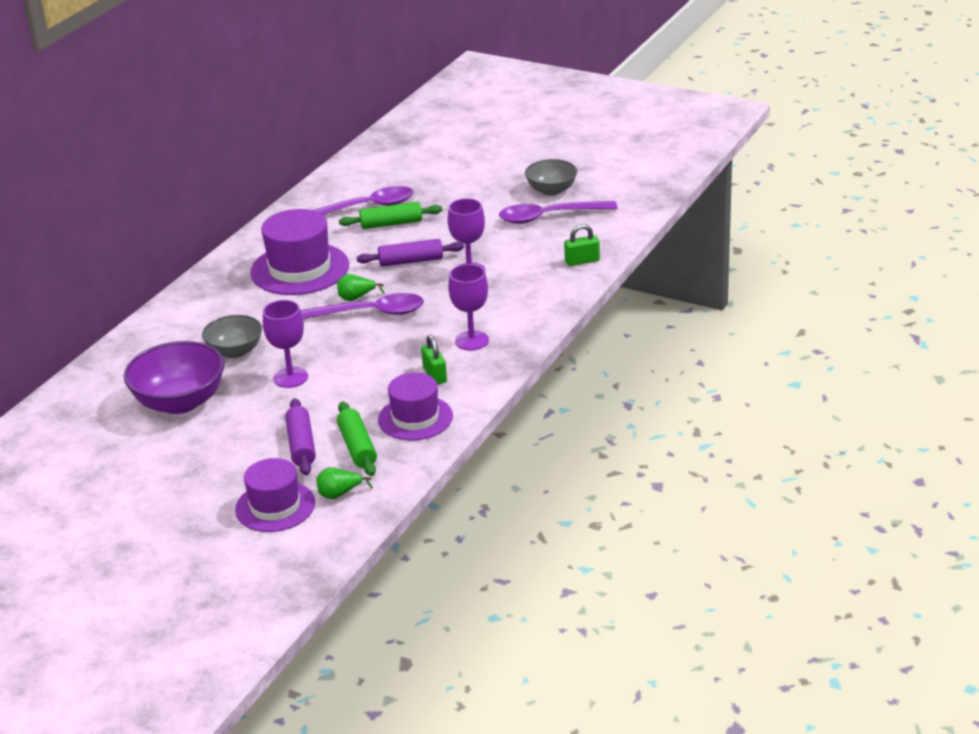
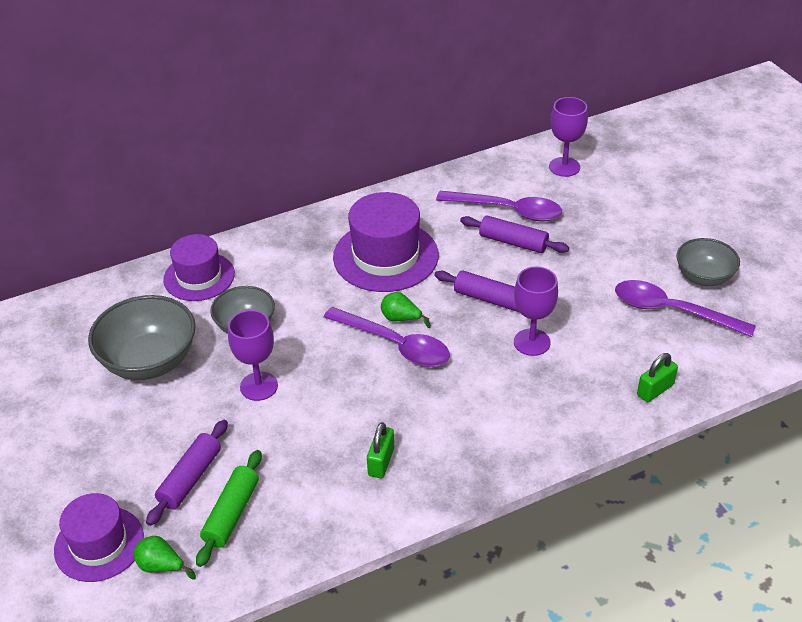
camera: 35 degrees right, 10 degrees up
purple bowl [123,341,224,414] -> grey bowl [88,295,196,380]
green rolling pin [339,202,442,229] -> purple rolling pin [460,216,569,253]
purple hat [378,373,453,440] -> purple hat moved to [163,234,235,301]
purple goblet [448,264,489,350] -> purple goblet moved to [549,97,588,177]
green padlock [564,224,600,266] -> green padlock turned 60 degrees counterclockwise [637,353,678,402]

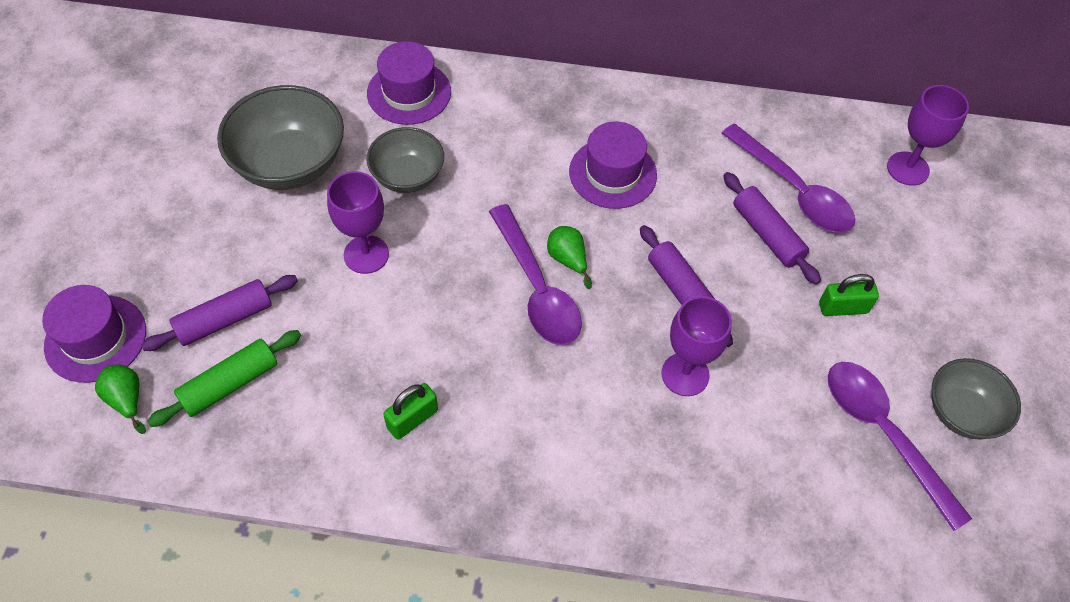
camera: 30 degrees right, 15 degrees up
purple hat [333,192,439,292] -> purple hat [569,122,657,209], size x0.66
green padlock [637,353,678,402] -> green padlock moved to [819,274,879,316]

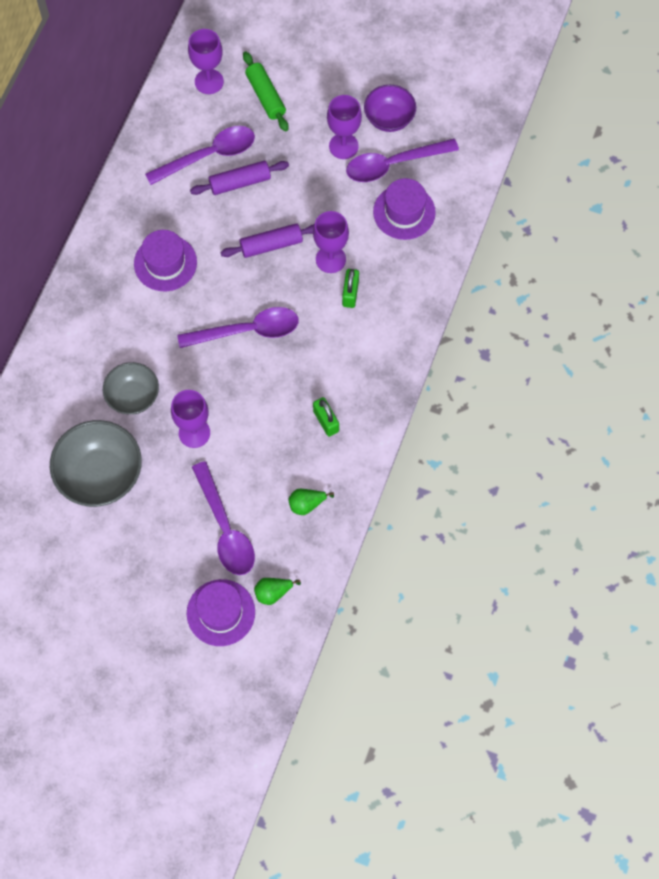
camera: 75 degrees left, 10 degrees up
purple rolling pin [141,275,298,351] -> purple spoon [192,461,255,575]
green rolling pin [147,330,301,427] -> green rolling pin moved to [243,51,289,132]
purple hat [367,41,451,125] -> purple hat moved to [373,178,436,240]
green pear [547,226,592,289] -> green pear moved to [289,489,334,515]
green padlock [819,274,879,316] -> green padlock moved to [342,269,359,308]
grey bowl [932,358,1021,439] -> purple bowl [364,85,416,132]
none -> purple goblet [327,95,362,159]

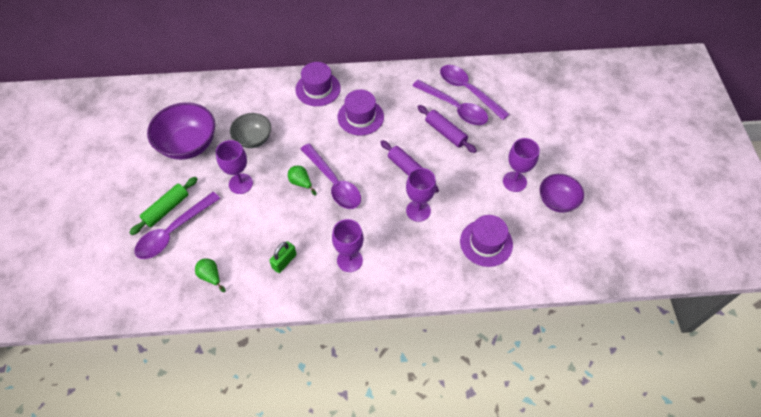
camera: 65 degrees right, 10 degrees down
grey bowl [50,420,142,507] -> purple bowl [147,102,215,160]
purple hat [187,579,255,646] -> purple hat moved to [295,62,341,106]
purple goblet [188,29,224,94] -> purple goblet moved to [332,219,364,272]
green rolling pin [243,51,289,132] -> green rolling pin moved to [129,177,197,235]
green pear [254,578,301,605] -> green pear moved to [288,166,317,196]
green padlock [342,269,359,308] -> none
purple spoon [346,139,459,182] -> purple spoon moved to [440,65,510,120]

